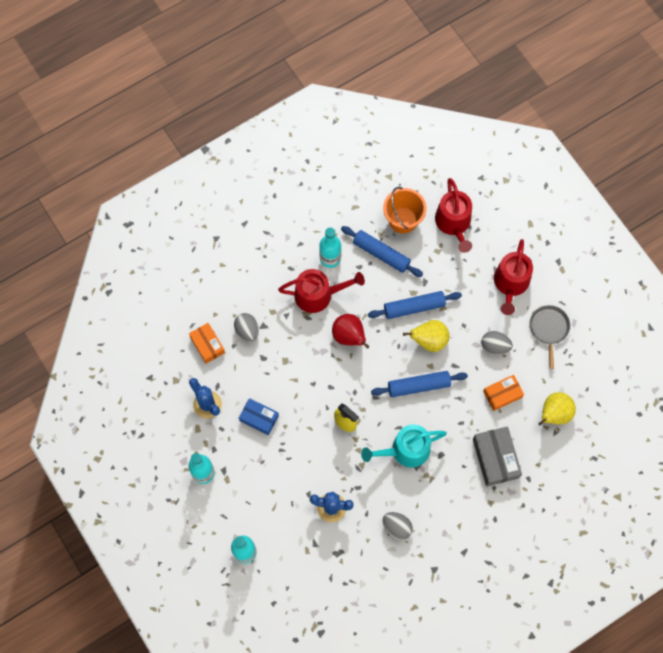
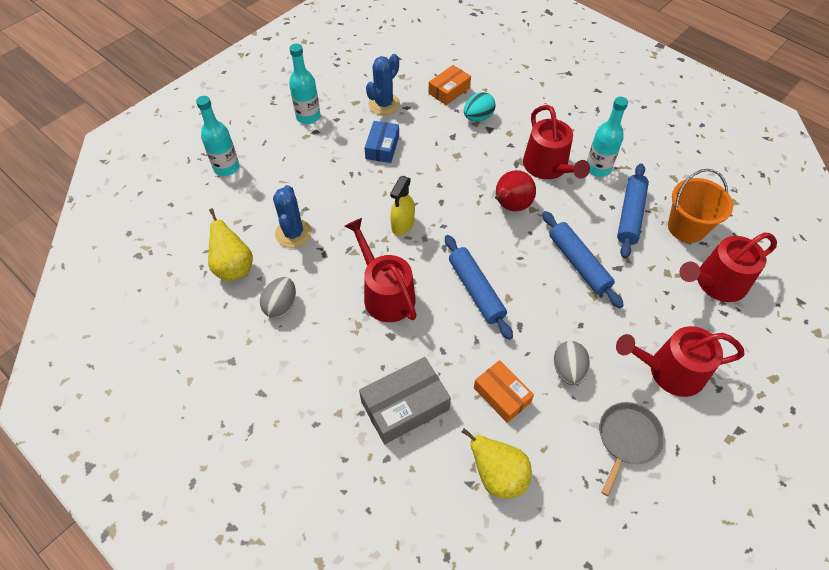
camera: 75 degrees right, 15 degrees down
grey egg [234,313,259,342] -> turquoise egg [464,92,495,121]
turquoise watering can [361,425,447,468] -> red watering can [345,218,417,322]
yellow pear [403,320,450,352] -> yellow pear moved to [208,208,253,282]
grey pan [530,305,570,369] -> grey pan turned 45 degrees counterclockwise [599,402,665,496]

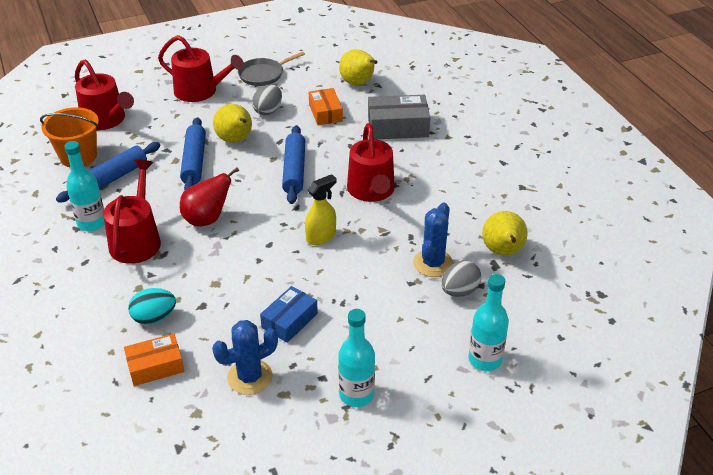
camera: 155 degrees left, 15 degrees down
grey egg [260,277,296,318] -> grey egg moved to [441,260,481,297]
red watering can [679,233,777,302] -> red watering can turned 45 degrees clockwise [75,59,134,130]
none -> yellow pear [213,104,252,143]

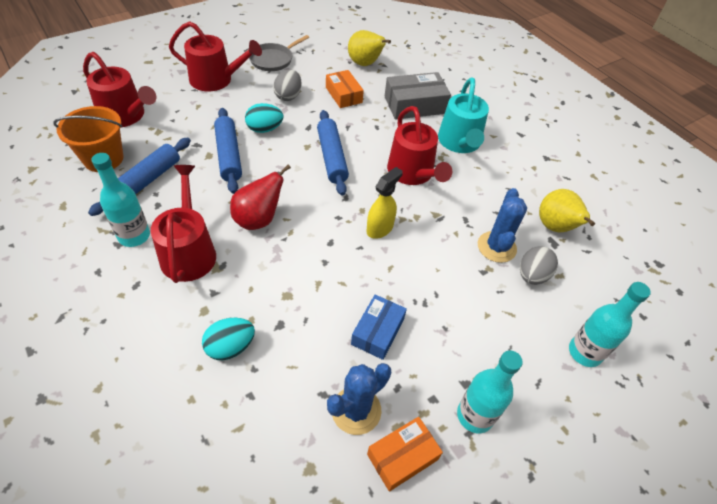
camera: 15 degrees left, 10 degrees up
orange box [124,333,185,386] -> orange box moved to [367,417,443,492]
yellow pear [213,104,252,143] -> turquoise egg [245,103,283,133]
none -> turquoise watering can [438,77,489,153]

